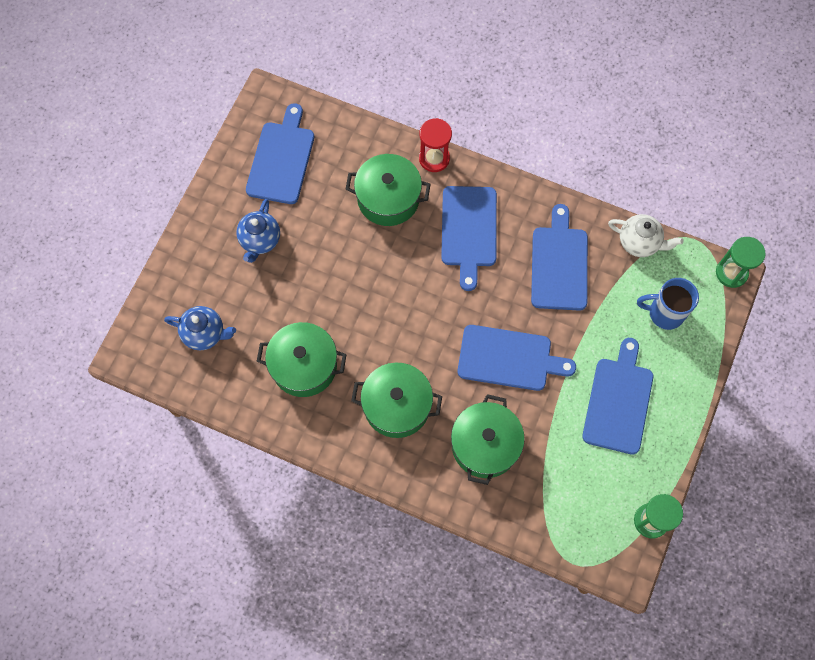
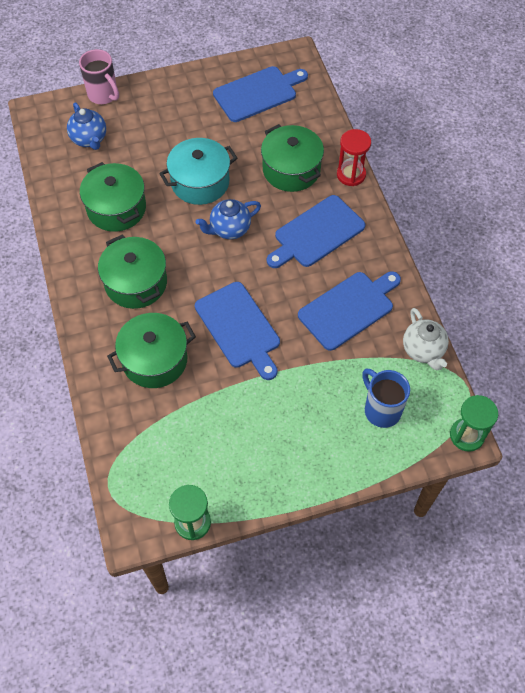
camera: 50 degrees right, 10 degrees down
blue teapot [236,199,280,263] -> blue teapot moved to [196,199,261,239]
blue cutting board [582,338,653,455] -> none
none -> pink mug [79,49,119,104]
none -> turquoise pot [159,138,237,205]

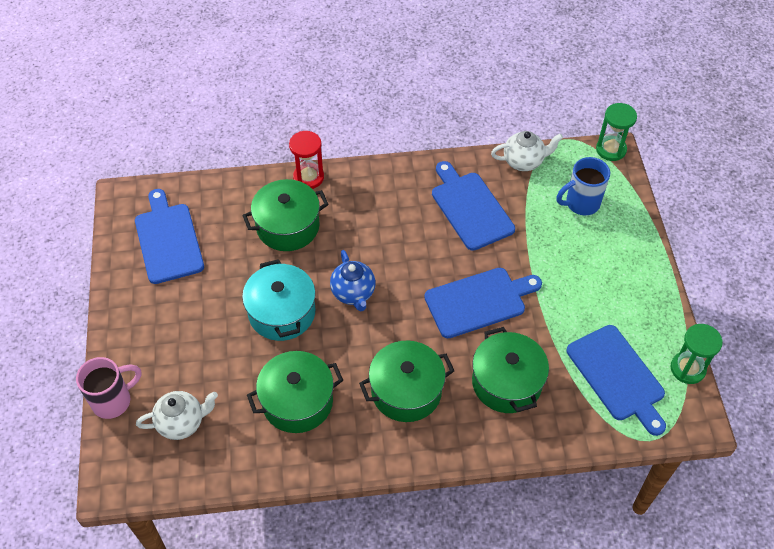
camera: 80 degrees left, 5 degrees down
blue teapot [67,102,106,150] -> white teapot [136,391,218,440]
blue cutting board [267,195,365,268] -> blue cutting board moved to [567,325,666,436]

